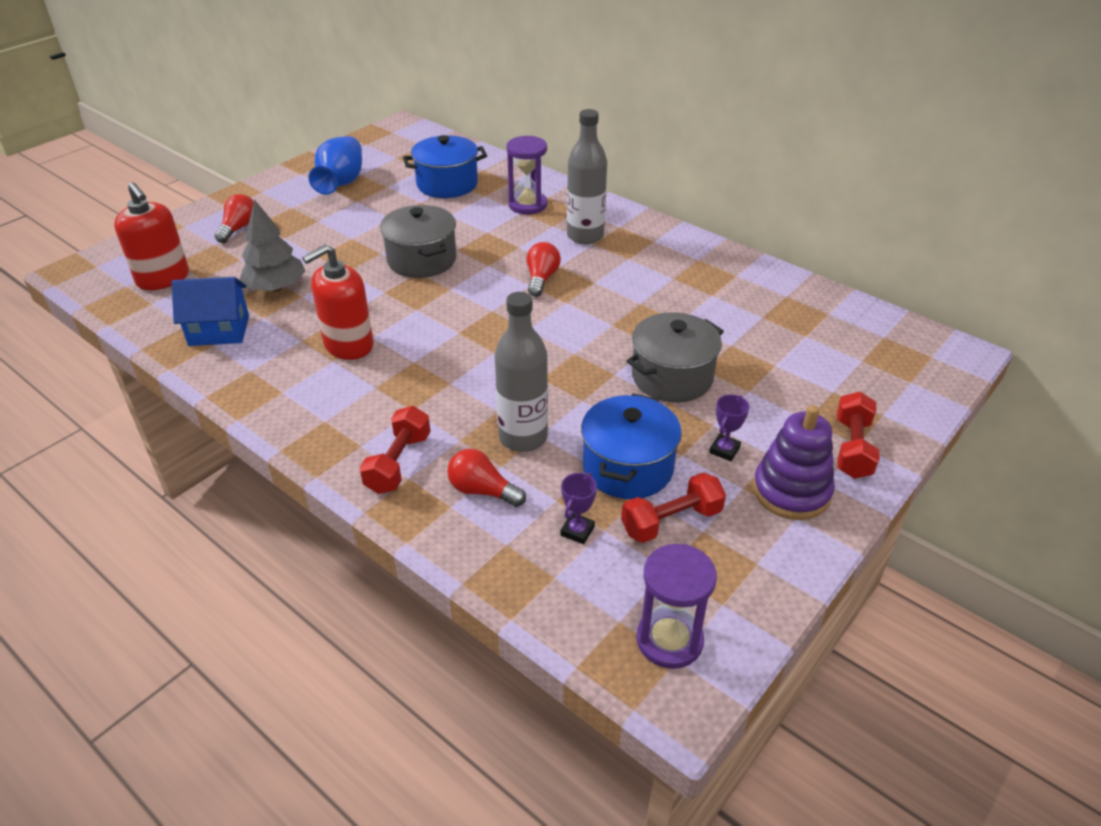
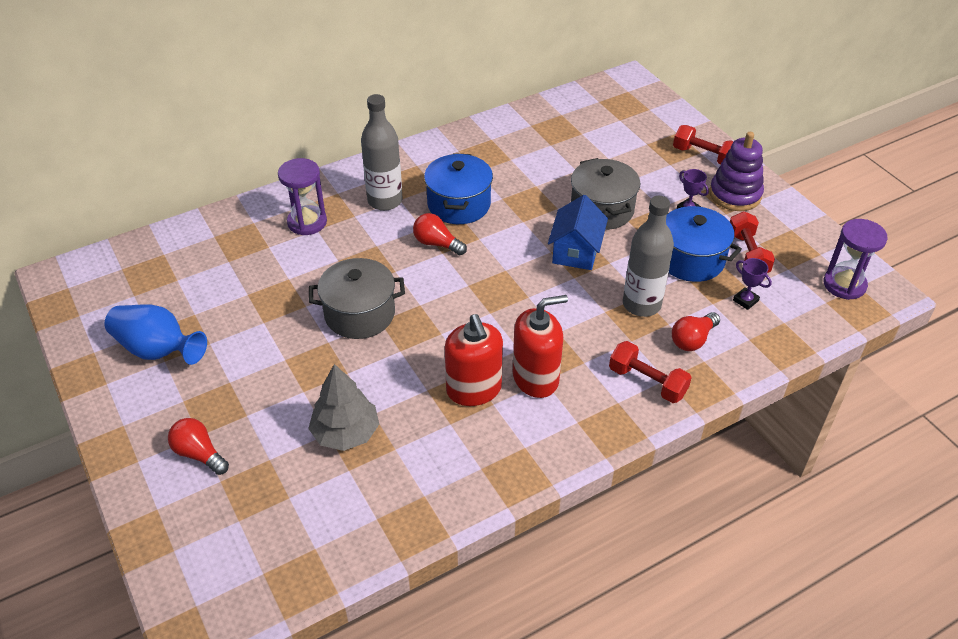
camera: 70 degrees left, 5 degrees up
red soap dispenser [114,182,189,290] -> red soap dispenser moved to [513,295,568,398]
blue house [171,277,249,346] -> blue house moved to [548,195,608,270]
blue pot [403,135,487,198] -> blue pot moved to [424,153,493,224]

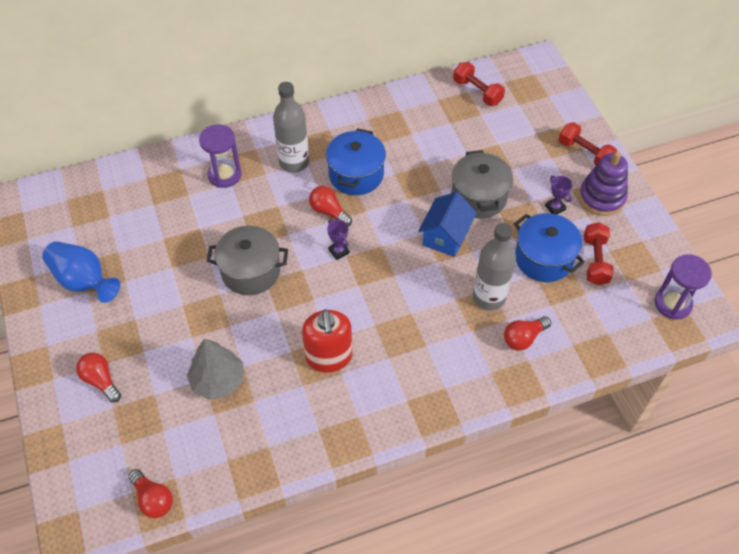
camera: 10 degrees right, 10 degrees up
red soap dispenser [513,295,568,398] -> none
red dumbbell [609,341,692,403] -> red dumbbell moved to [453,62,505,106]
purple trophy [733,258,772,310] -> purple trophy moved to [327,220,350,260]
none -> red light bulb [128,469,173,518]

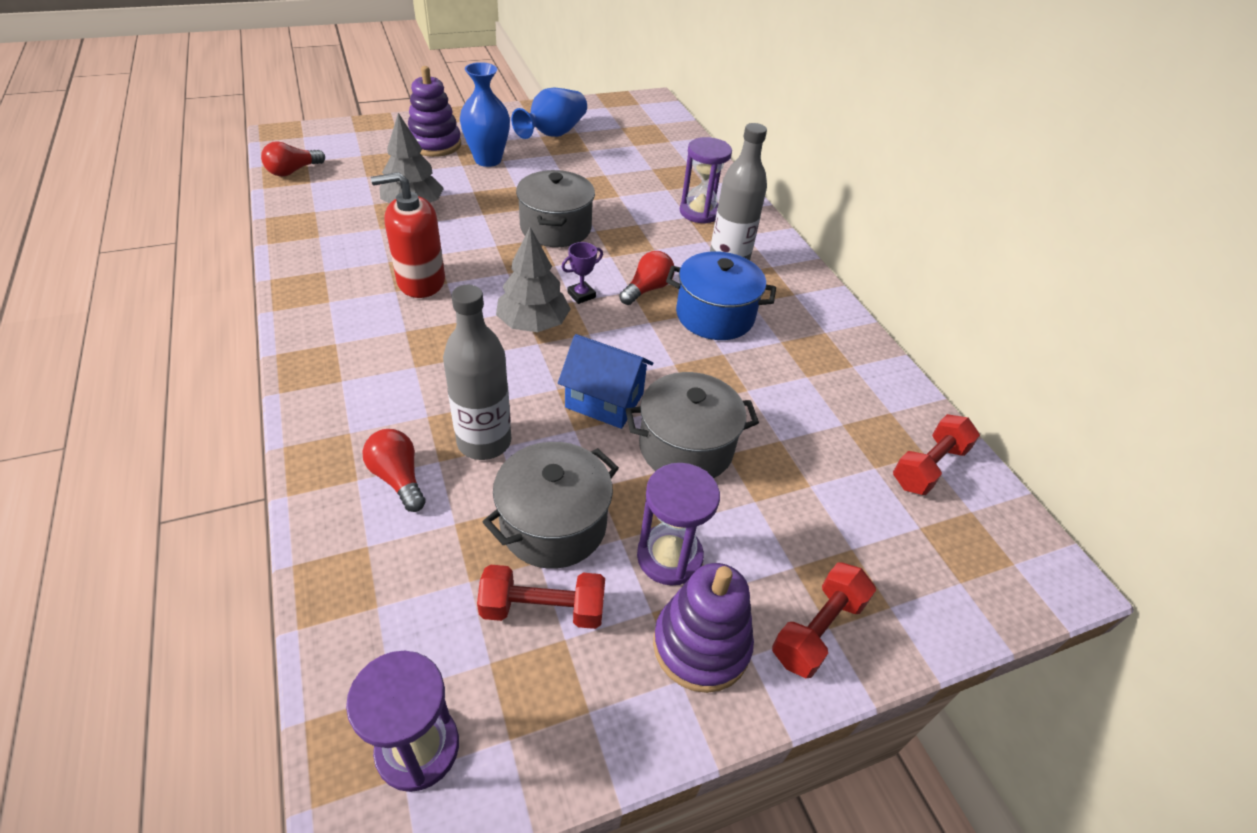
camera: 85 degrees right, 10 degrees down
red light bulb [76,353,121,402] -> purple stacking toy [408,66,461,157]
blue pot [514,213,585,282] -> grey pot [483,442,619,569]
purple trophy [545,176,573,215] -> purple hourglass [637,463,720,586]
none -> blue vase [460,62,510,167]
none -> grey tree [496,227,571,332]

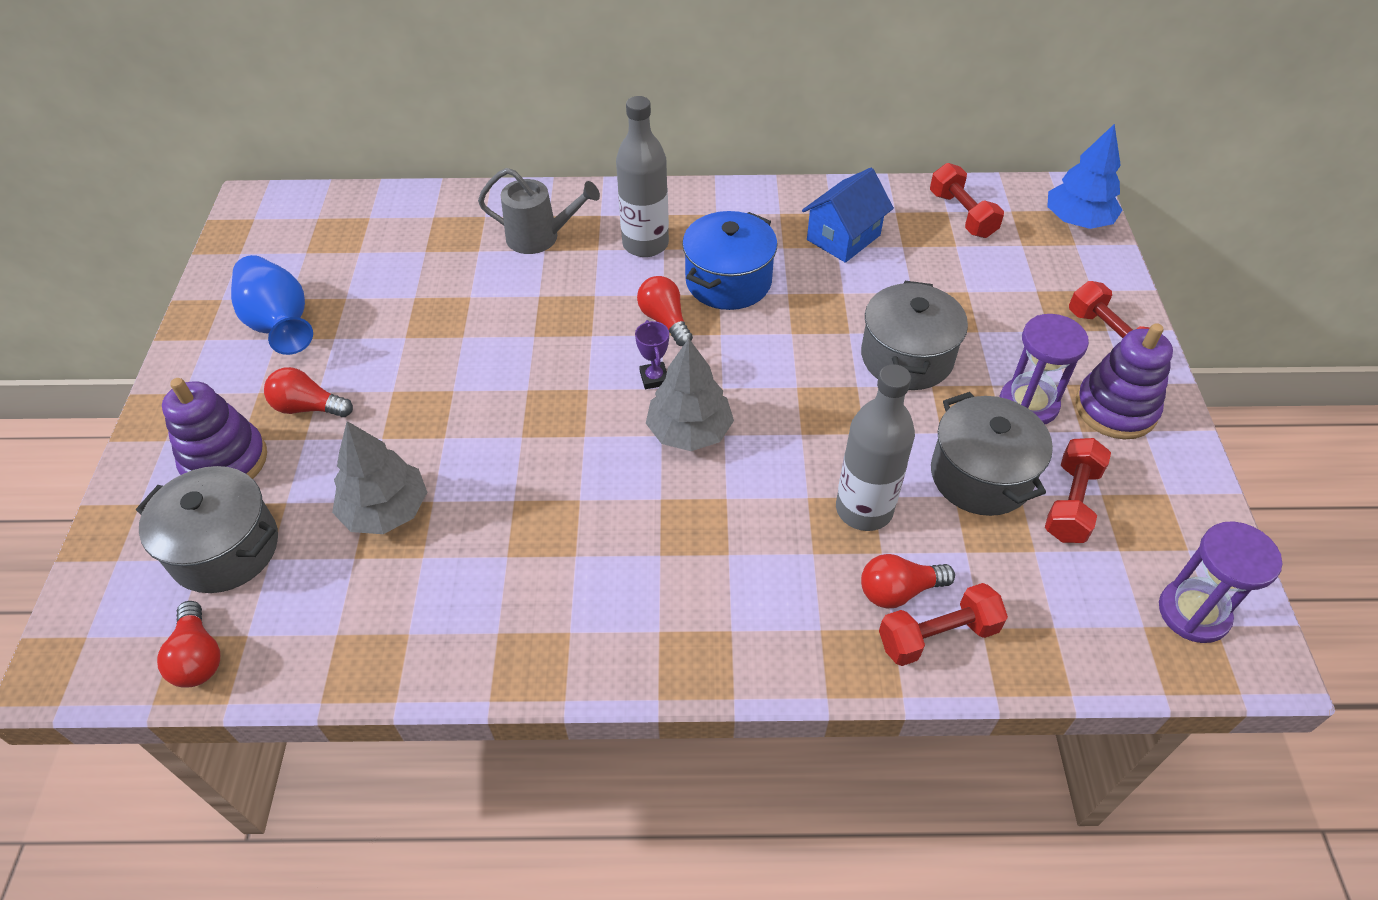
camera: 65 degrees left, 5 degrees up
red soap dispenser [371,172,445,298] -> none
blue vase [460,62,510,167] -> red light bulb [264,367,353,417]
grey pot [516,170,595,247] -> grey pot moved to [136,466,278,593]
blue house [558,334,653,429] -> blue house moved to [802,168,894,263]
purple hourglass [680,137,732,224] -> grey watering can [478,168,600,254]
none -> red dumbbell [879,583,1008,666]
none -> blue tree [1047,124,1123,229]

